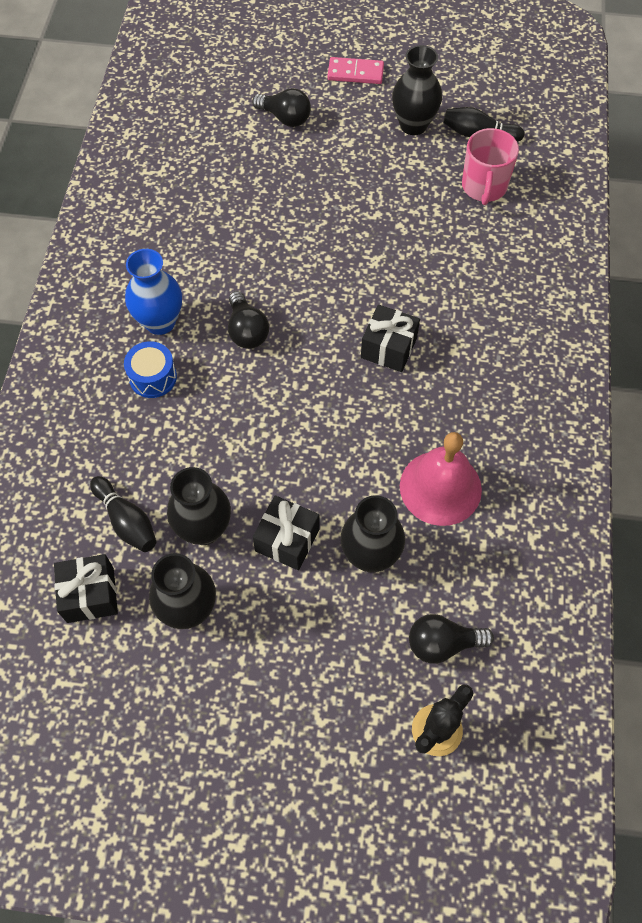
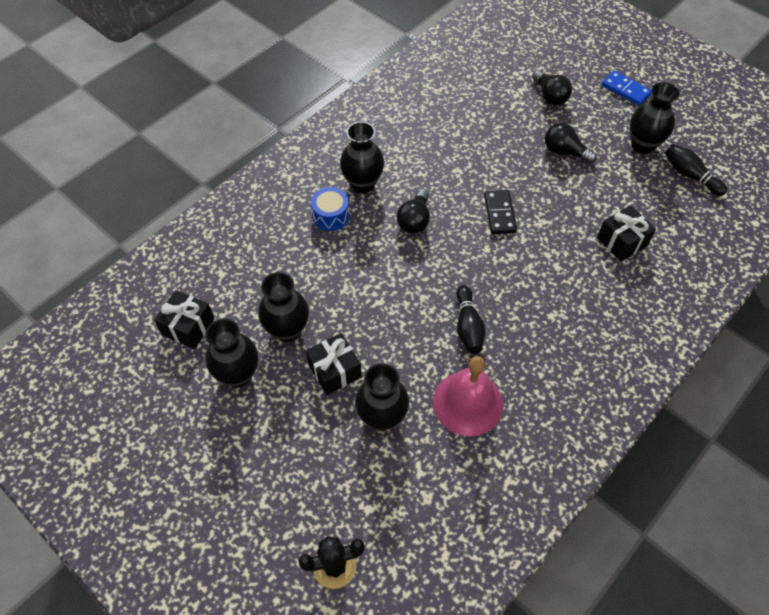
camera: 35 degrees right, 5 degrees down
black bowling pin [90,476,156,552] -> black bowling pin moved to [457,285,485,354]
blue vase [125,249,182,335] -> black vase [340,121,384,193]
pink domino [327,57,384,84] -> blue domino [601,71,652,106]
black gift [361,305,420,372] -> black gift moved to [597,205,656,262]
black light bulb [409,614,494,664] -> black light bulb moved to [545,123,597,164]
pink mug [462,128,519,205] -> none
none -> black domino [484,190,517,234]

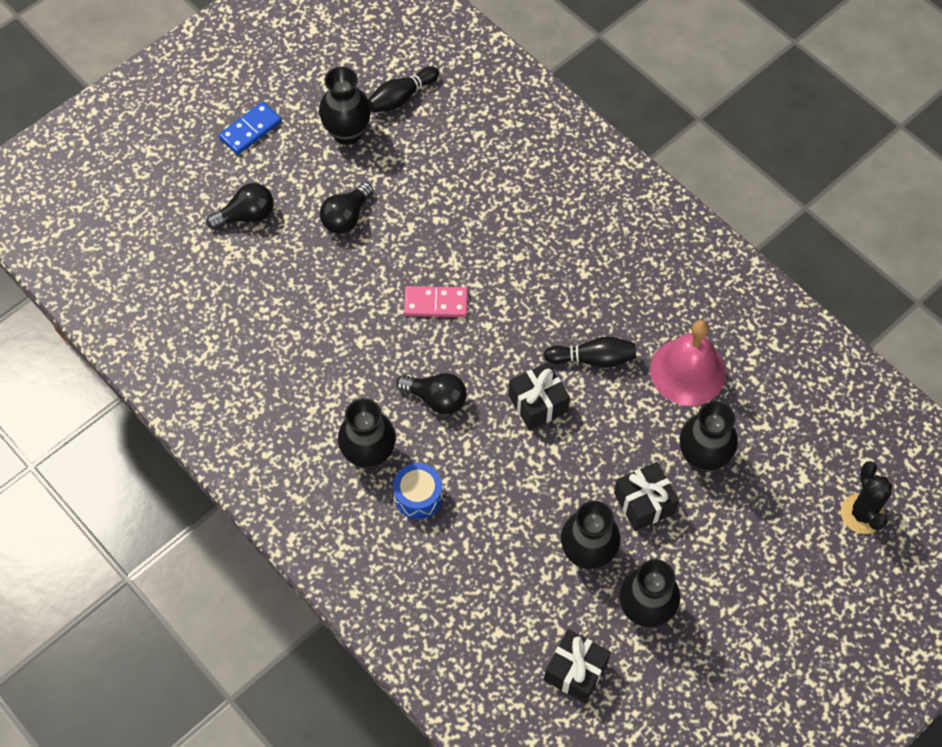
camera: 85 degrees left, 5 degrees up
black domino [484,190,517,234] -> pink domino [404,286,468,317]
black gift [597,205,656,262] -> black gift moved to [509,362,570,431]

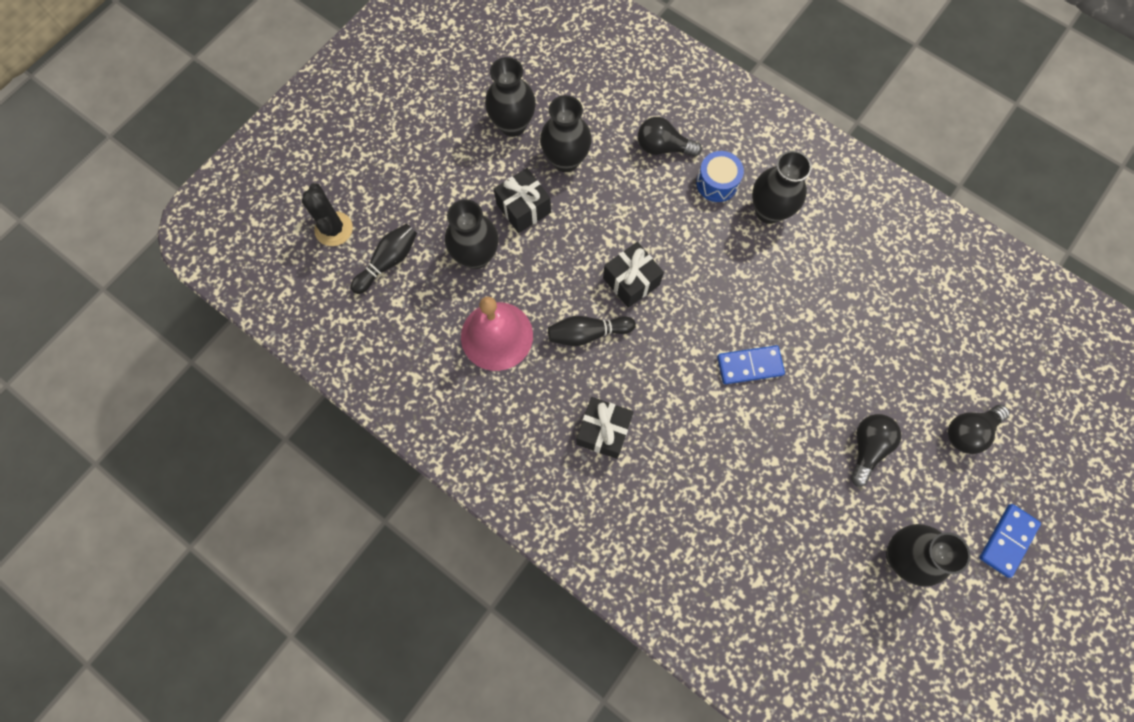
camera: 170 degrees right, 10 degrees up
black bowling pin [368,66,439,113] -> black bowling pin moved to [351,224,417,294]
black light bulb [396,373,467,414] -> black light bulb moved to [638,117,702,157]
pink domino [404,286,468,317] -> blue domino [717,345,785,384]
black gift [544,629,611,703] -> black gift moved to [576,397,634,459]

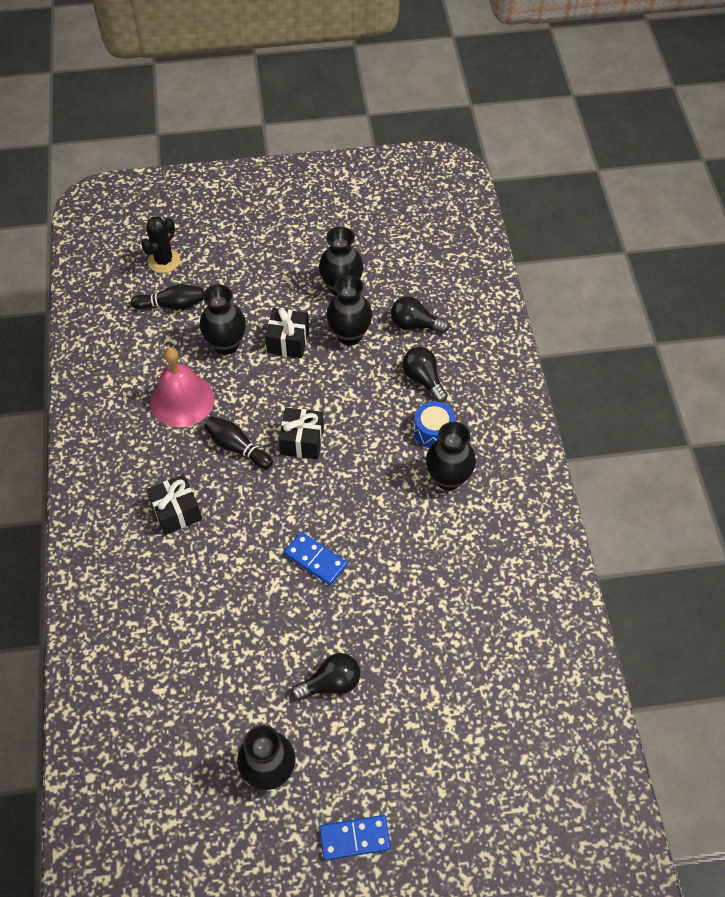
camera: 45 degrees right, 15 degrees down
black light bulb [948,405,1010,454] -> black light bulb moved to [391,296,449,333]

